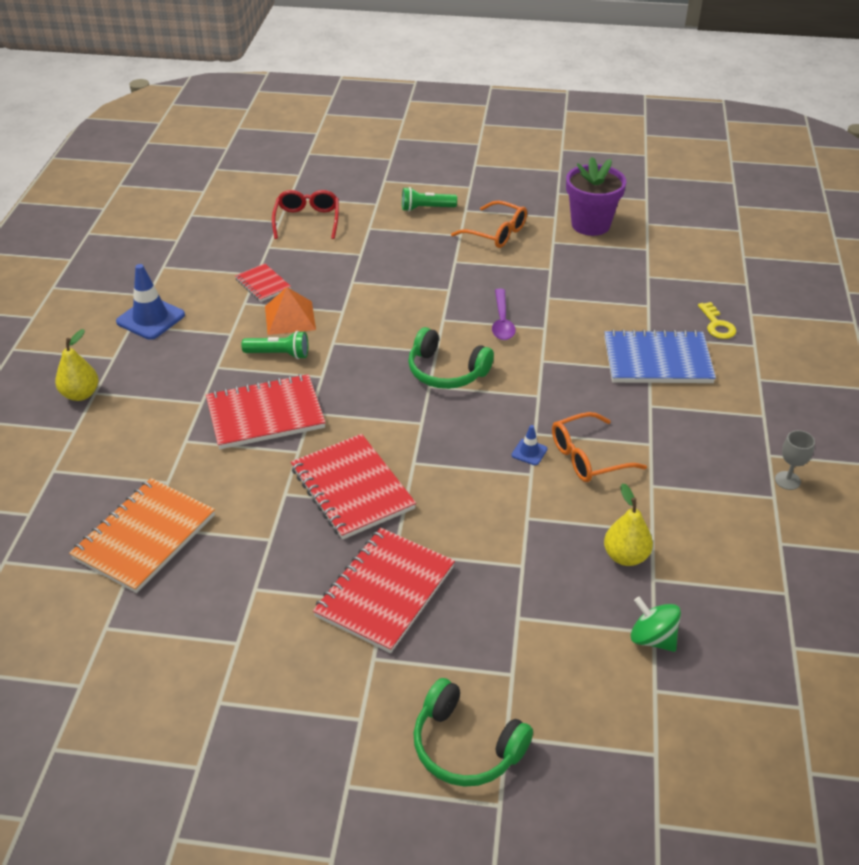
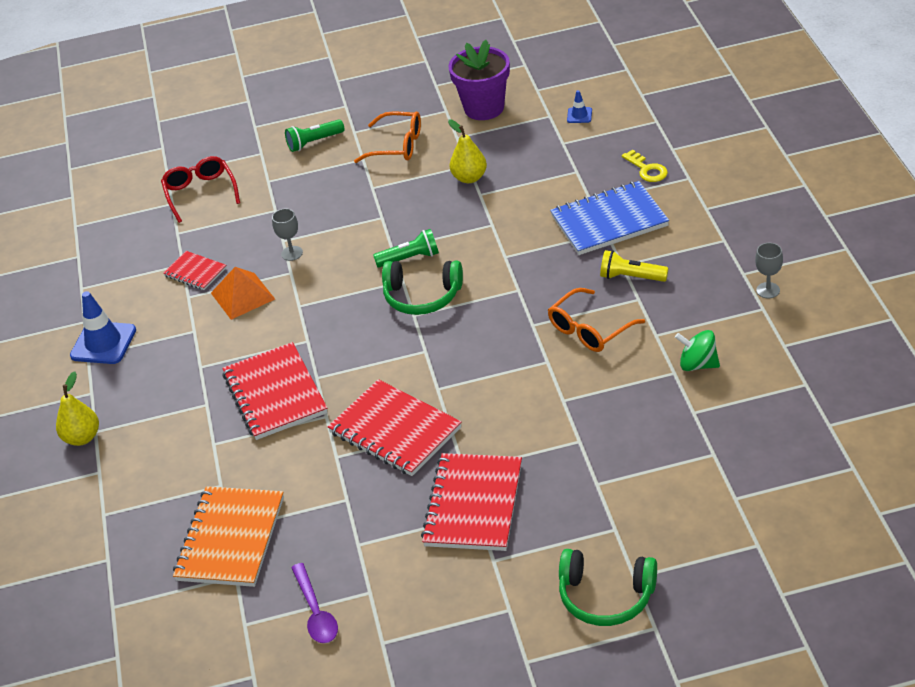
camera: 15 degrees left, 0 degrees up
red notebook [206,374,326,449] -> red notebook turned 75 degrees counterclockwise [222,342,328,440]
green flashlight [241,331,308,359] -> green flashlight moved to [373,229,439,268]
purple spoon [492,289,516,340] -> purple spoon moved to [291,563,338,643]
blue traffic cone [512,425,548,465] -> blue traffic cone moved to [567,90,592,123]
yellow pear [604,483,653,566] -> yellow pear moved to [448,119,487,183]
green spinning top [631,596,681,652] -> green spinning top moved to [675,330,720,371]
none -> grey goblet [272,208,303,261]
none -> yellow flashlight [600,250,669,282]

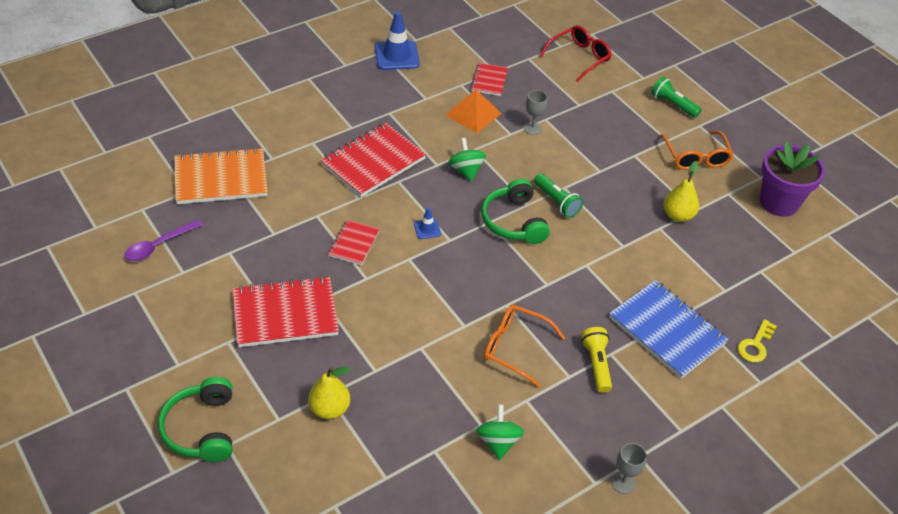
camera: 60 degrees right, 5 degrees up
yellow pear [56,371,99,446] -> yellow pear moved to [308,367,351,419]
red notebook [328,379,462,476] -> red notebook [328,220,380,265], size x0.54
blue traffic cone [567,90,592,123] -> blue traffic cone moved to [414,208,441,239]
none -> green spinning top [448,138,486,182]

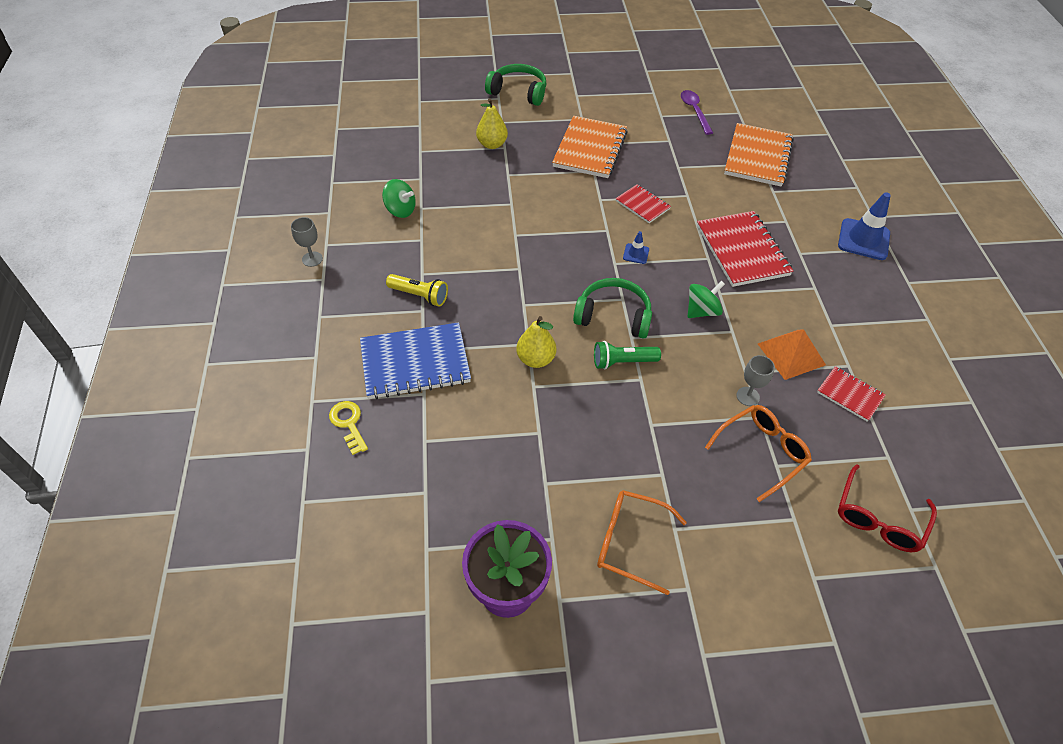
camera: 120 degrees right, 5 degrees up
red notebook [232,276,339,347] -> orange notebook [552,116,628,178]
blue traffic cone [375,11,420,70] -> blue traffic cone moved to [838,192,891,260]
green spinning top [448,138,486,182] -> green spinning top turned 45 degrees counterclockwise [687,281,725,318]
orange glasses [484,305,565,387] -> orange glasses moved to [705,405,812,502]
red glasses [540,25,612,82] -> red glasses turned 45 degrees clockwise [838,464,937,552]
green flashlight [651,77,702,118] -> none
yellow pear [663,161,699,222] -> yellow pear moved to [516,316,556,368]

